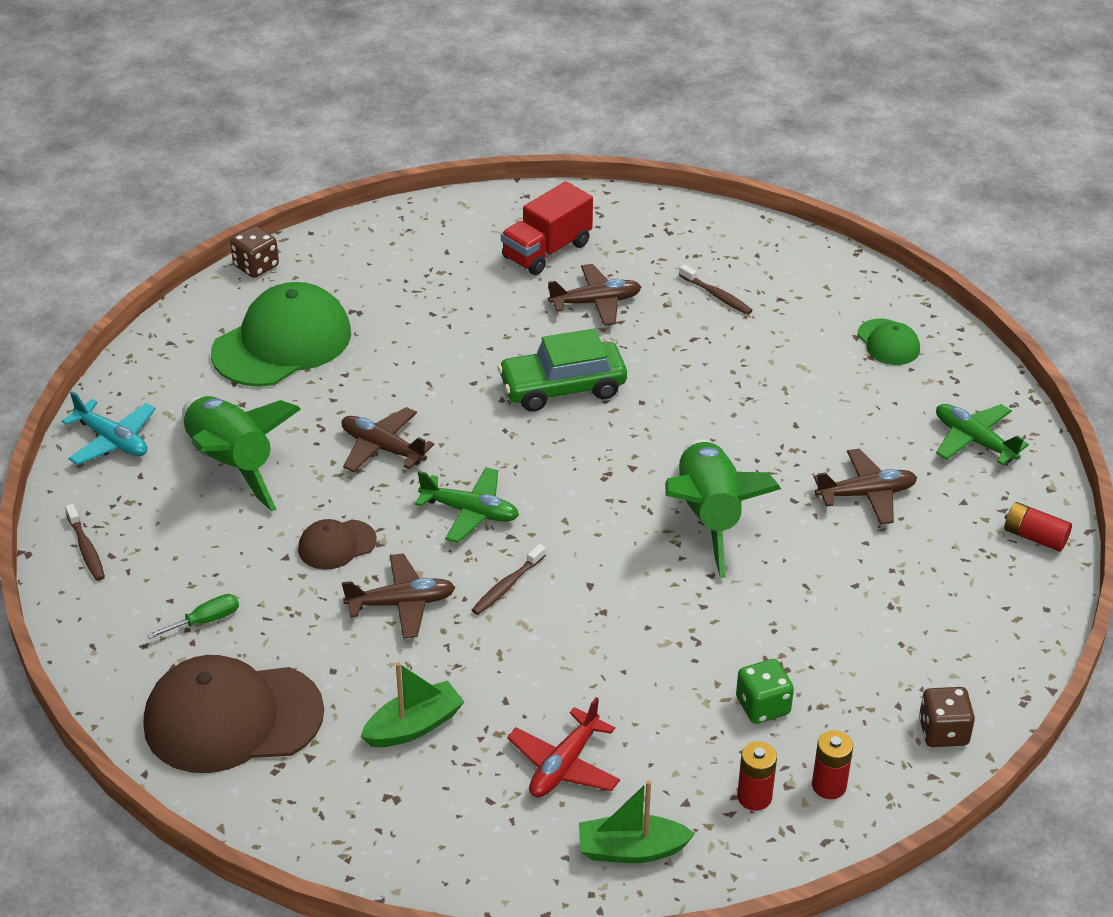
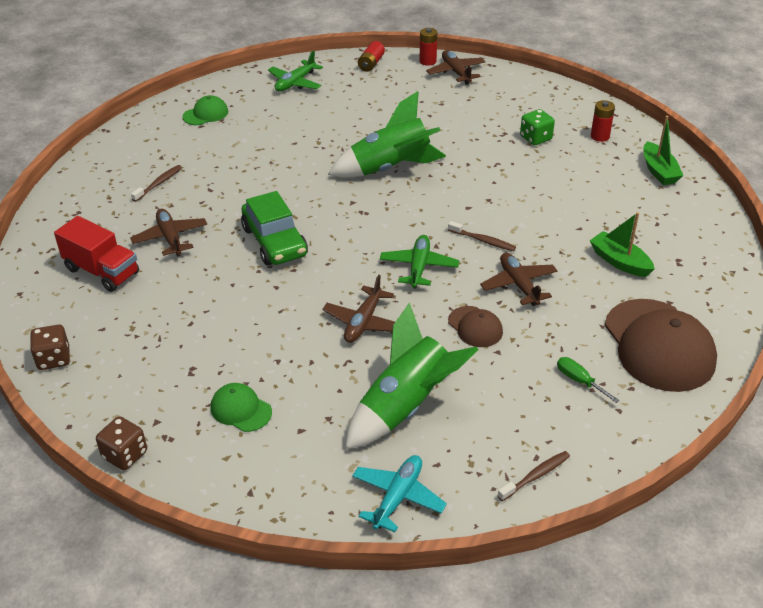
camera: 100 degrees left, 0 degrees up
green cap [211,282,351,387] -> green cap [211,383,272,432], size x0.48
red plane [507,697,620,798] -> none
red battery [812,730,853,799] -> red battery moved to [419,28,437,66]
brown plane [814,449,917,525] -> brown plane moved to [426,50,486,85]
brown dice [919,687,975,747] -> brown dice moved to [30,325,70,370]

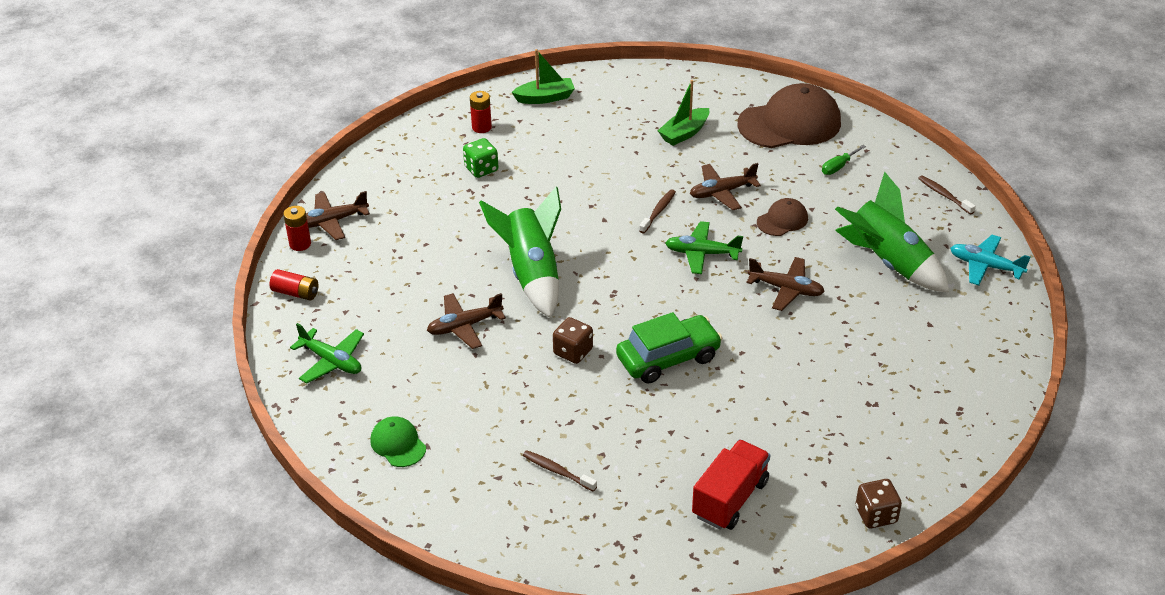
camera: 90 degrees left, 0 degrees up
brown dice [96,416,147,470] -> brown dice moved to [553,317,593,364]
brown plane [130,209,207,257] -> brown plane moved to [427,293,506,349]
green cap [211,383,272,432] -> none

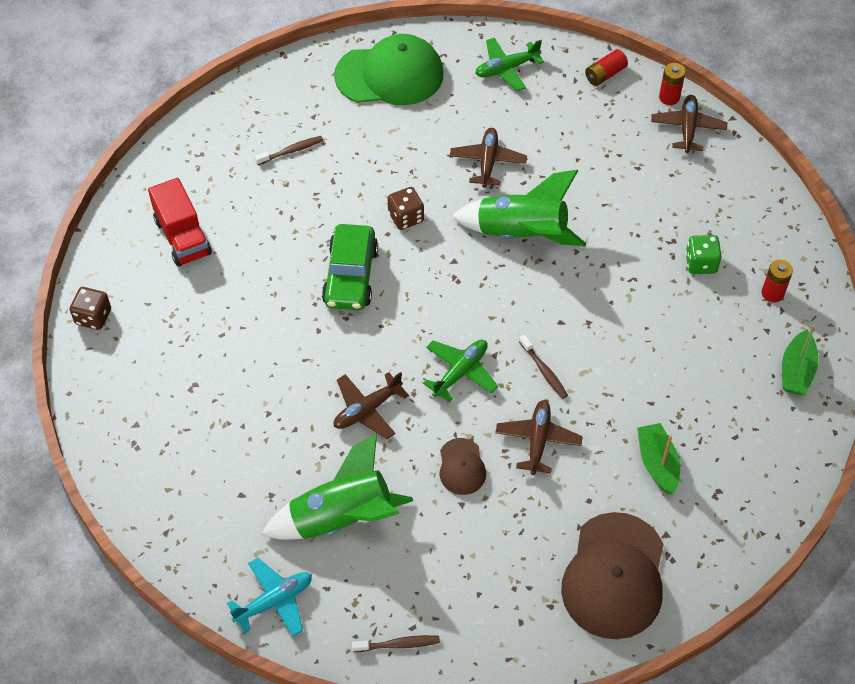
camera: 120 degrees right, 15 degrees up
green cap [370,416,426,467] -> green cap [334,34,443,105], size x2.07
green screwdriver [822,145,866,175] -> none

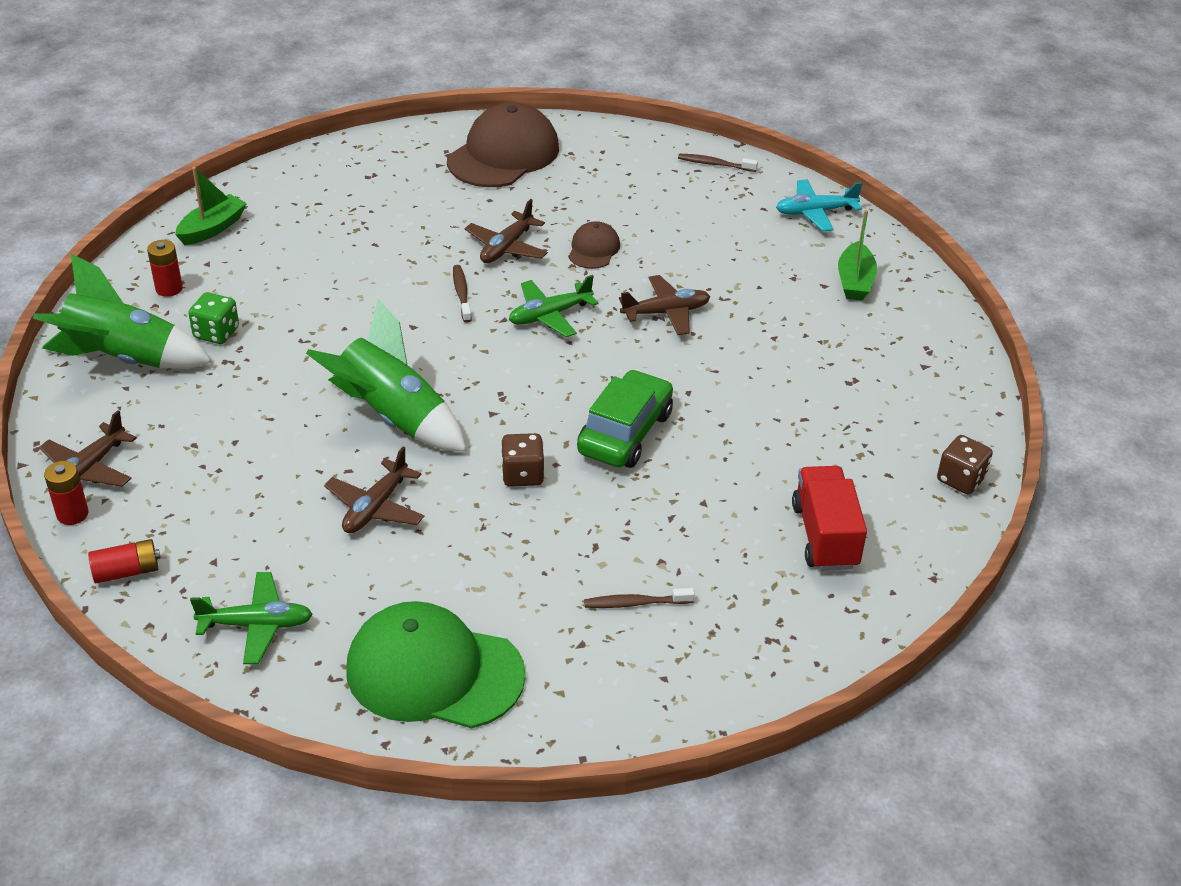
camera: 160 degrees left, 15 degrees down
green rocket [262,433,413,540] -> green rocket moved to [33,254,212,369]
green boat [638,423,680,494] -> green boat moved to [838,210,877,300]

